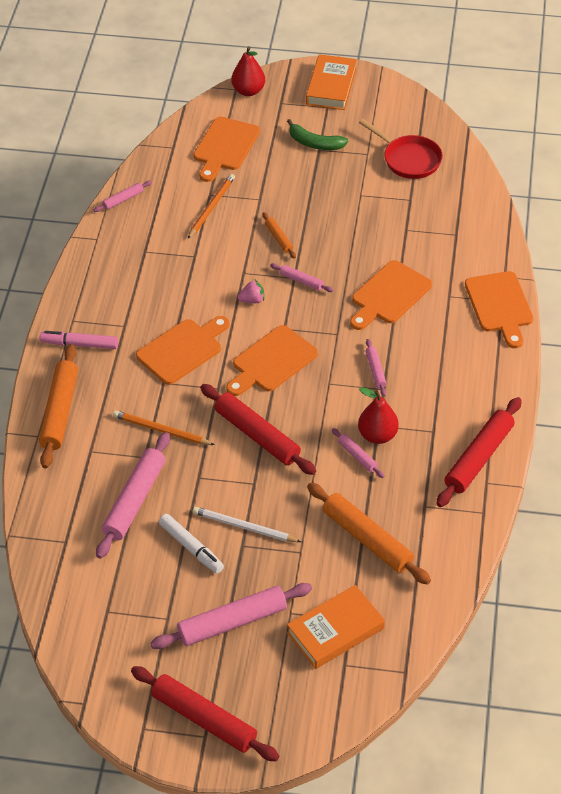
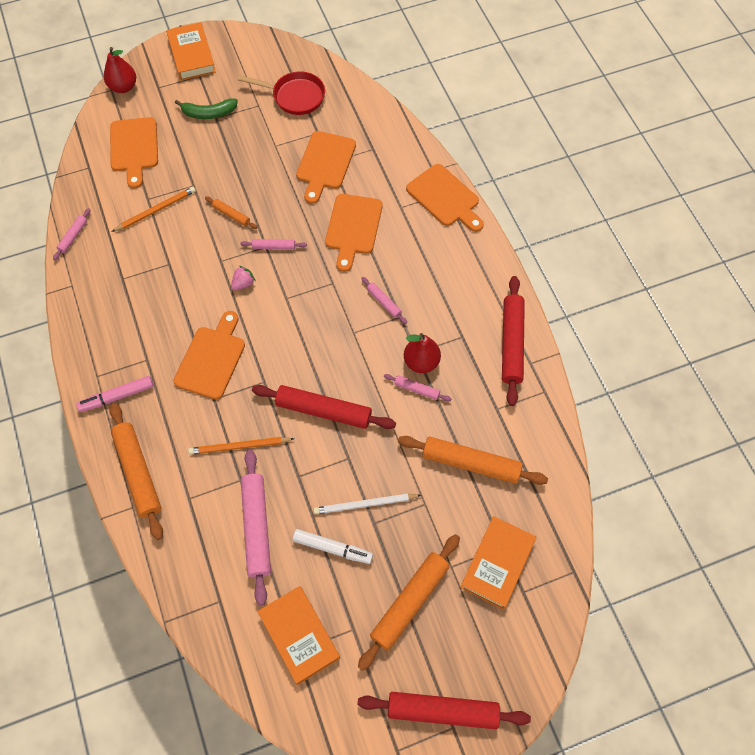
camera: 30 degrees left, 15 degrees up
pink rolling pin [150,583,312,649] -> orange rolling pin [358,534,460,671]
orange pencil [188,174,235,239] -> orange pencil turned 60 degrees clockwise [112,187,196,232]
orange cutting board [226,325,318,396] -> orange cutting board moved to [296,131,356,204]
none -> orange book [257,586,340,685]

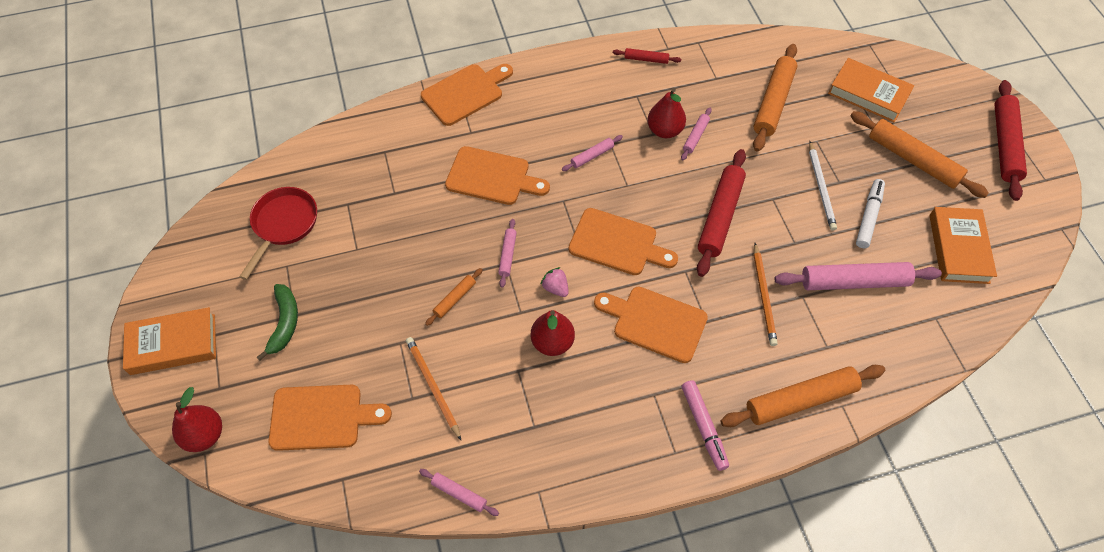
camera: 85 degrees left, 5 degrees down
orange book [257,586,340,685] -> orange book turned 60 degrees counterclockwise [929,207,997,284]
orange cutting board [296,131,356,204] -> orange cutting board moved to [569,208,678,275]
red rolling pin [502,276,525,406] -> red rolling pin [613,48,681,64], size x0.49
none -> red pear [531,310,575,356]

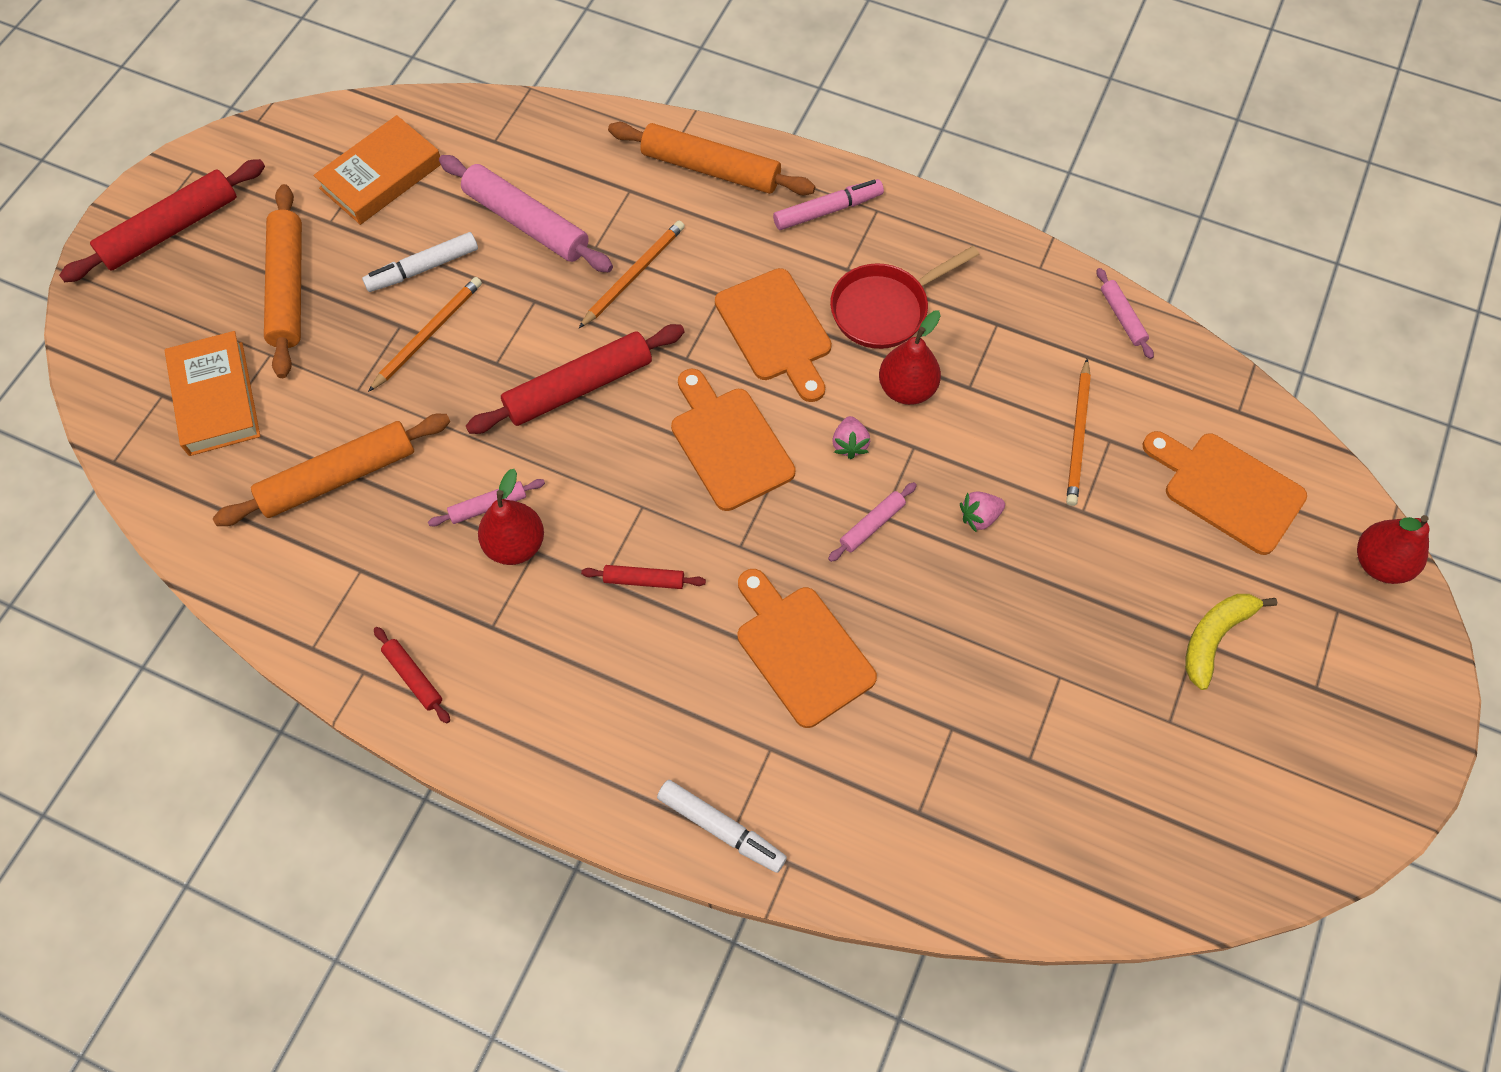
camera: 140 degrees left, 5 degrees up
orange book [123,307,216,375] -> none
red pan [239,187,317,280] -> red pan moved to [830,246,979,349]
green banana [257,284,298,361] -> yellow banana [1185,594,1277,690]
orange cutting board [421,64,513,126] -> white marker [657,780,787,873]
orange rolling pin [425,268,483,326] -> pink strawberry [960,491,1005,532]
pink rolling pin [562,135,623,171] -> red rolling pin [581,565,706,589]
pink marker [681,380,729,471] -> pink marker turned 45 degrees clockwise [773,179,884,230]
white pencil [809,142,837,231] -> orange pencil [368,277,482,392]

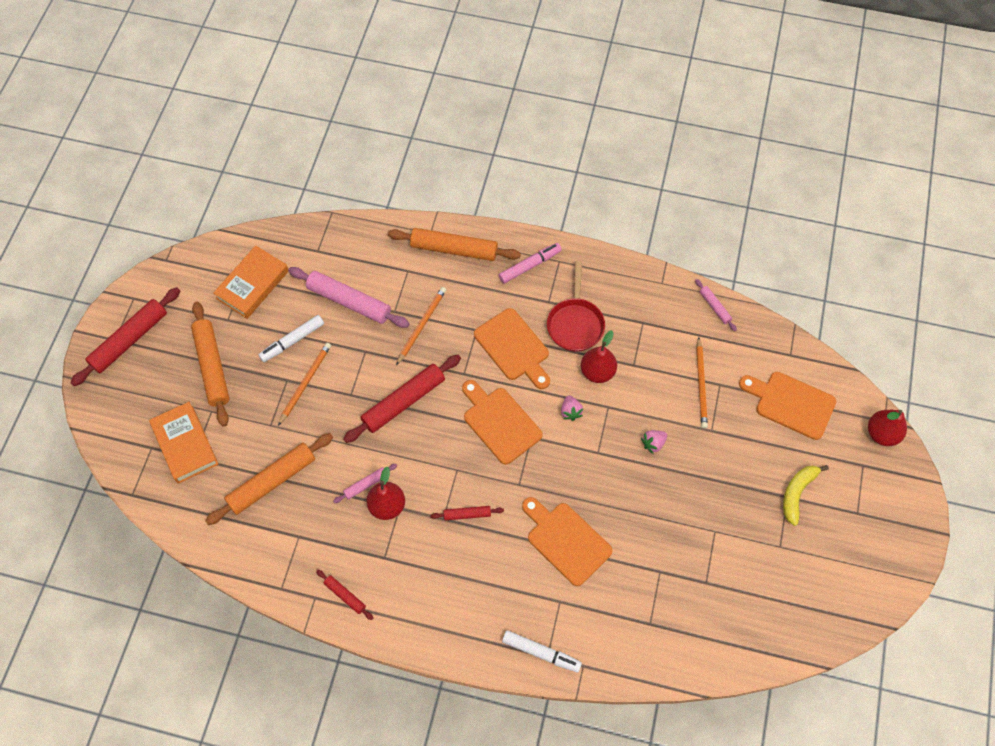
camera: 10 degrees left, 0 degrees up
pink rolling pin [828,482,917,562] -> none
red pan [830,246,979,349] -> red pan turned 45 degrees counterclockwise [547,261,605,352]

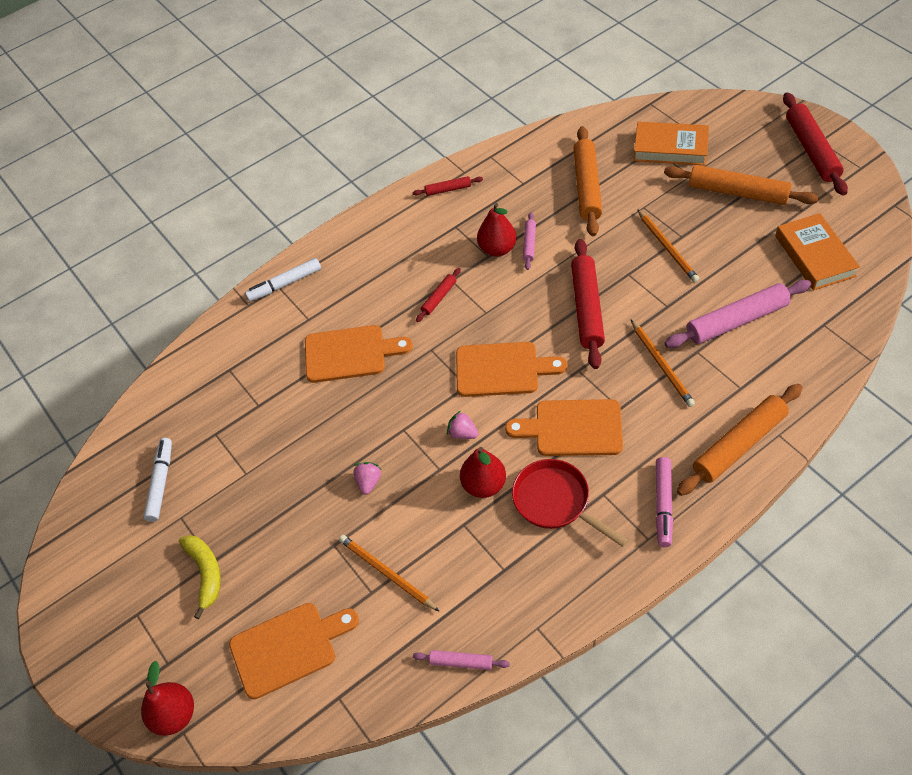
camera: 135 degrees right, 10 degrees down
white marker [259,315,324,362] -> white marker moved to [143,438,172,522]

